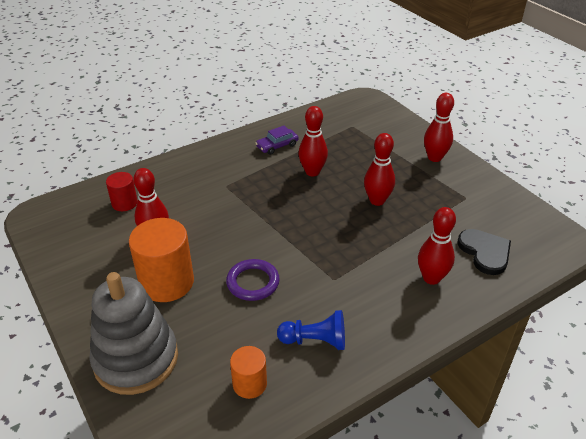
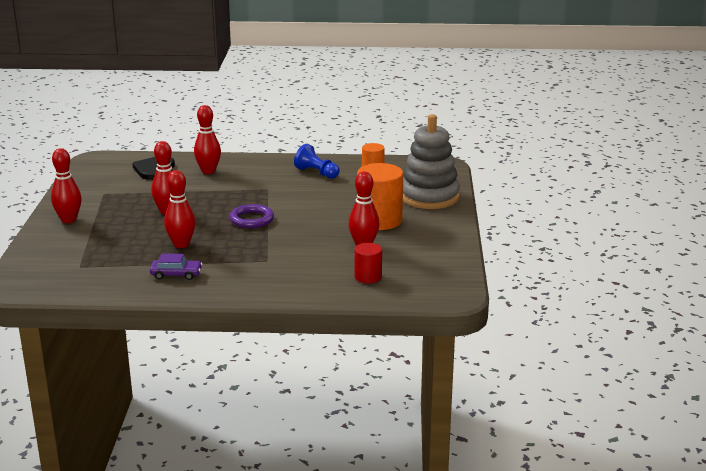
camera: 145 degrees left, 15 degrees down
purple ring [226,259,280,301] -> purple ring moved to [229,204,274,228]

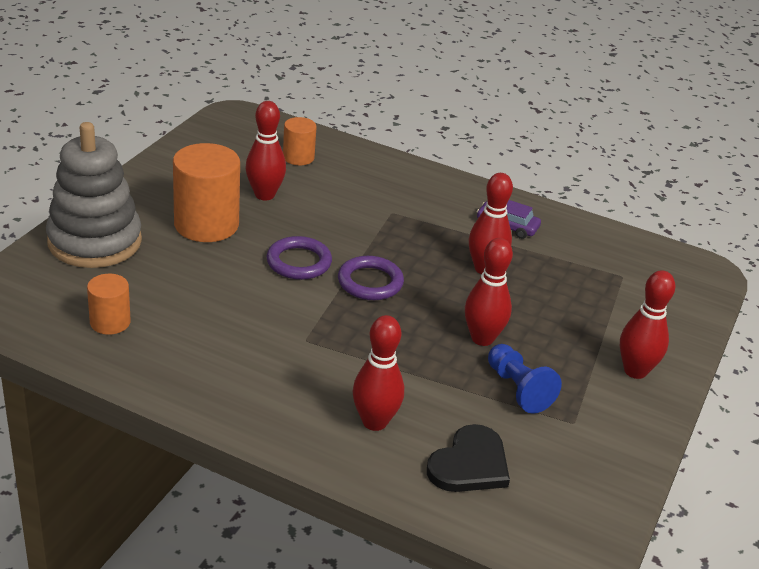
camera: 160 degrees left, 10 degrees up
blue pawn [294,144,340,179] -> blue pawn moved to [488,344,562,414]
red cylinder [355,243,382,283] -> orange cylinder [283,117,317,165]
none -> purple ring [266,236,332,280]

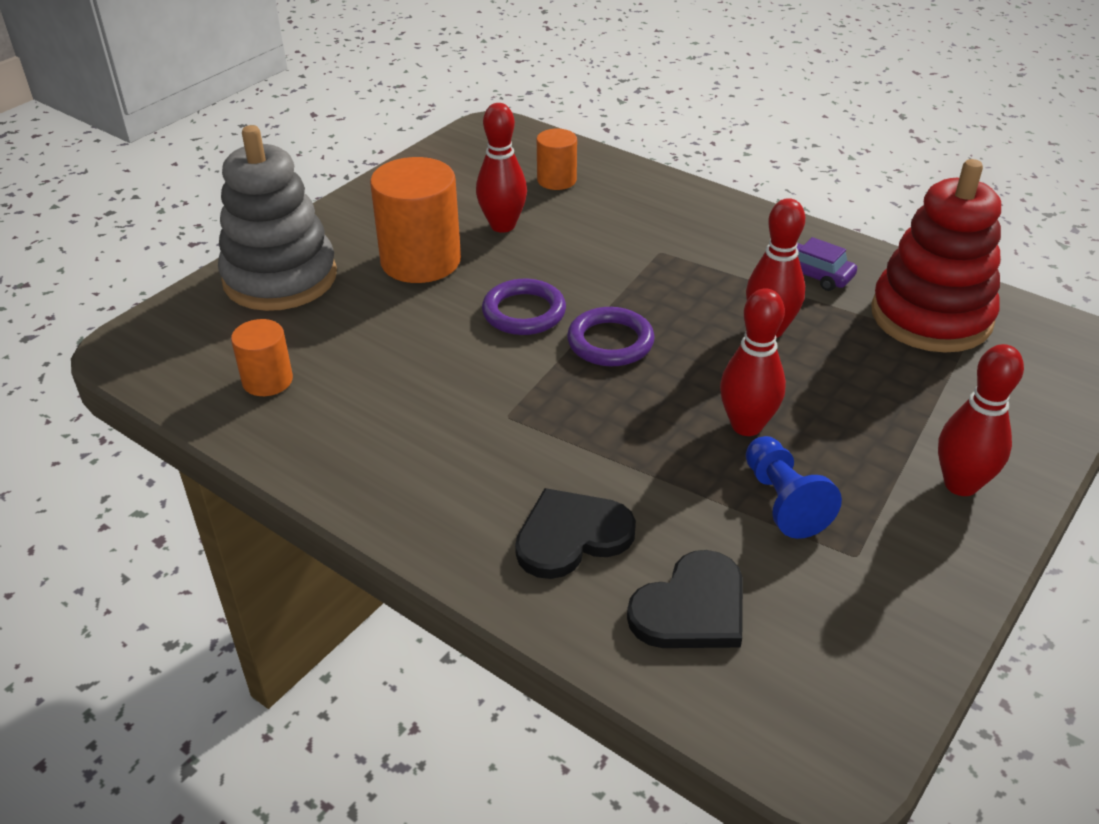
camera: 15 degrees right, 5 degrees up
red bowling pin [353,315,404,431] -> black heart [515,488,636,579]
none -> red stacking toy [871,159,1001,352]

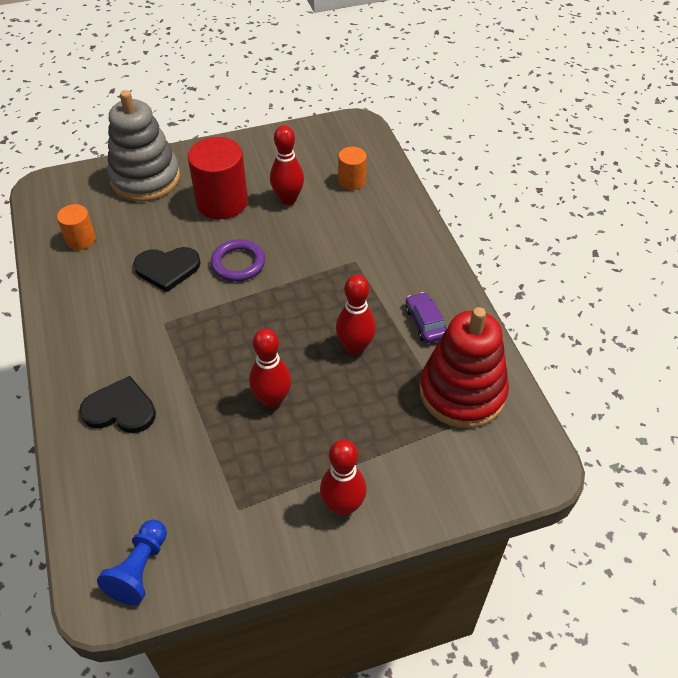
camera: 35 degrees right, 10 degrees up
orange cylinder [370,157,461,283] -> red cylinder [188,137,248,219]
purple ring [567,307,655,366] -> none
black heart [627,550,743,648] -> black heart moved to [134,247,201,292]
blue pawn [746,436,842,539] -> blue pawn moved to [97,520,167,605]

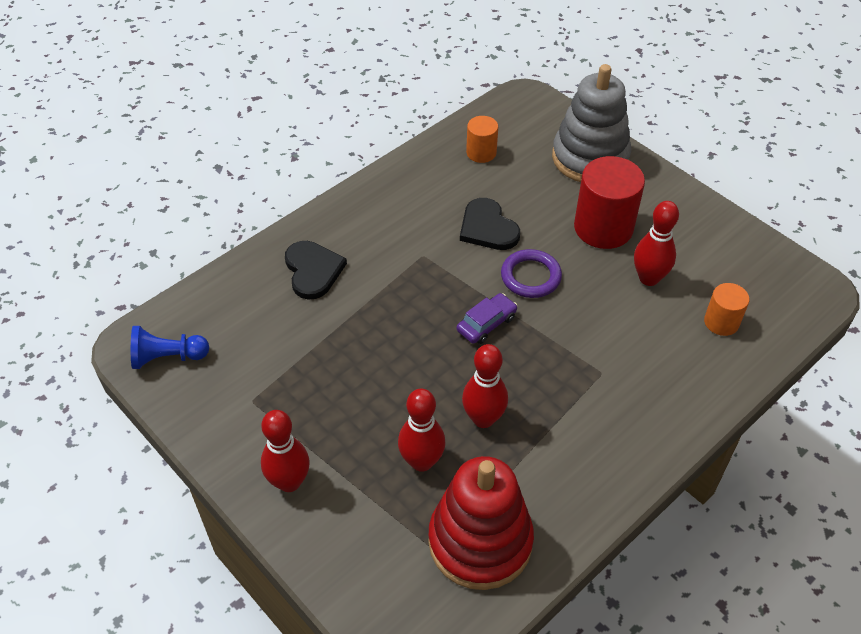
camera: 65 degrees right, 0 degrees up
red bowling pin [249,328,291,408] -> red bowling pin moved to [398,388,445,472]
purple car [406,292,447,343] -> purple car moved to [457,293,517,344]

